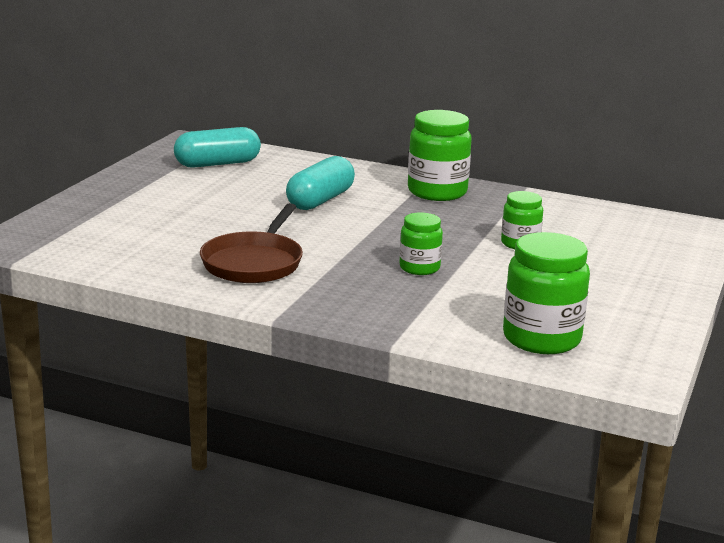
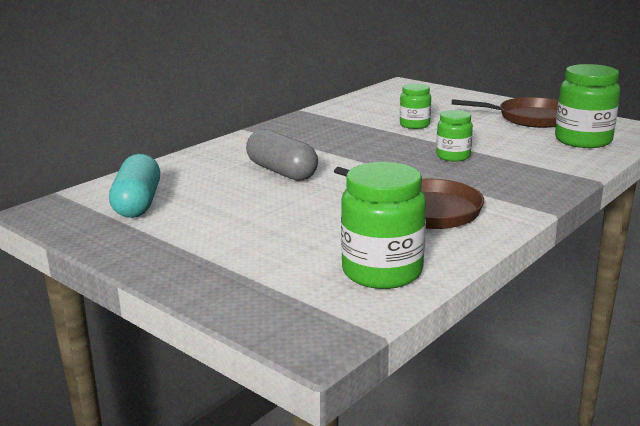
camera: 70 degrees left, 0 degrees up
turquoise capsule [286,156,355,210] -> grey capsule [246,129,318,181]
green jar [408,110,472,201] -> green jar moved to [341,162,426,289]
none -> brown pan [452,97,558,128]

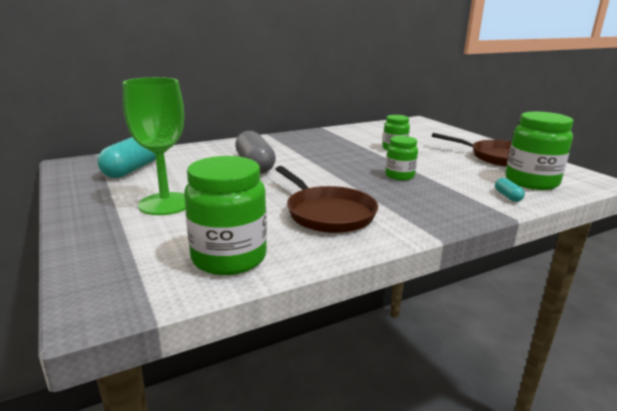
camera: 20 degrees right, 0 degrees up
none -> green goblet [123,77,186,215]
none -> turquoise capsule [495,178,525,202]

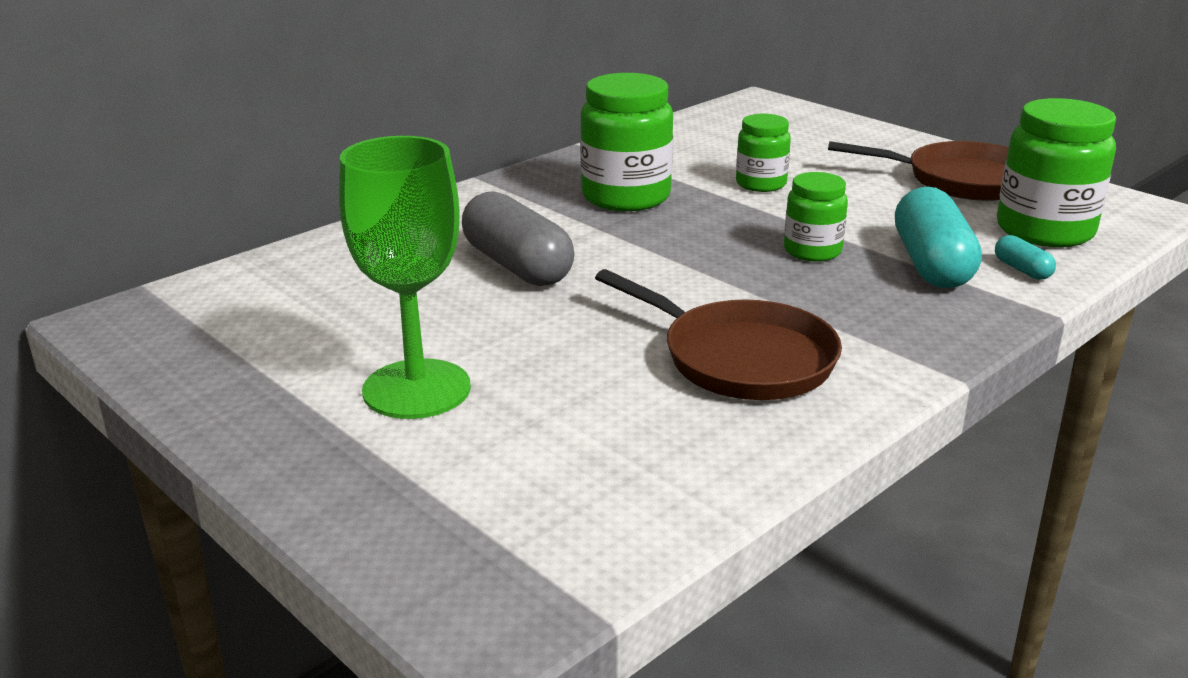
camera: 15 degrees left, 5 degrees up
turquoise capsule [97,137,156,178] -> turquoise capsule moved to [895,186,982,288]
green jar [184,156,267,275] -> green jar moved to [580,73,673,211]

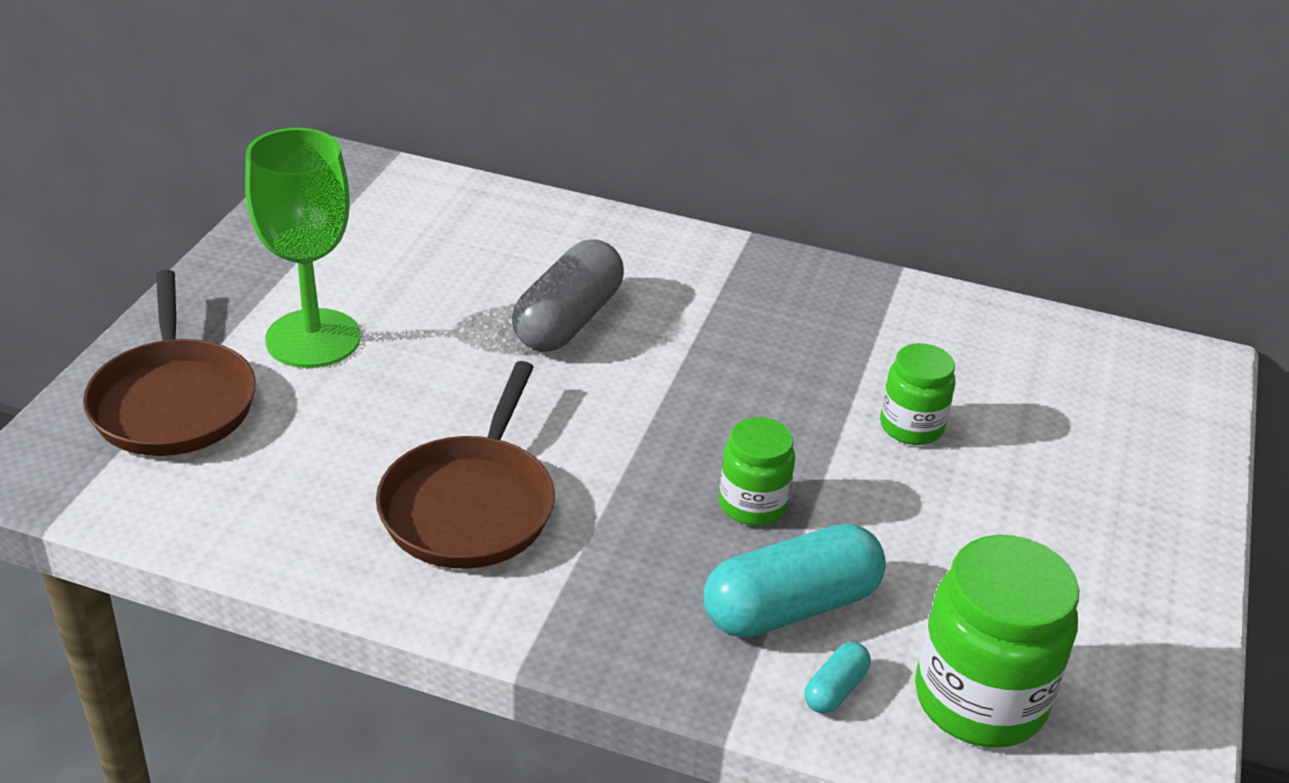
camera: 60 degrees right, 10 degrees up
green jar [580,73,673,211] -> none
brown pan [828,141,1009,201] -> brown pan moved to [83,270,256,456]

